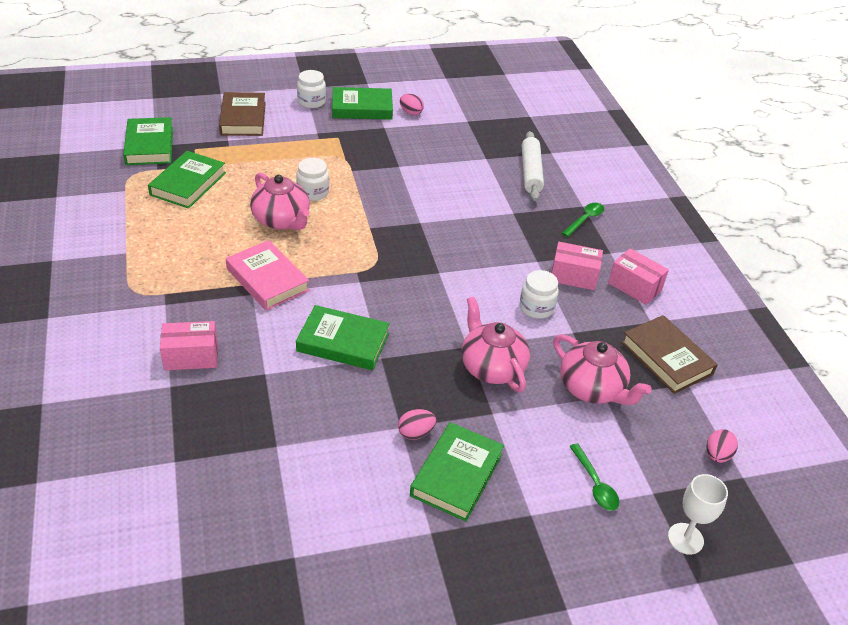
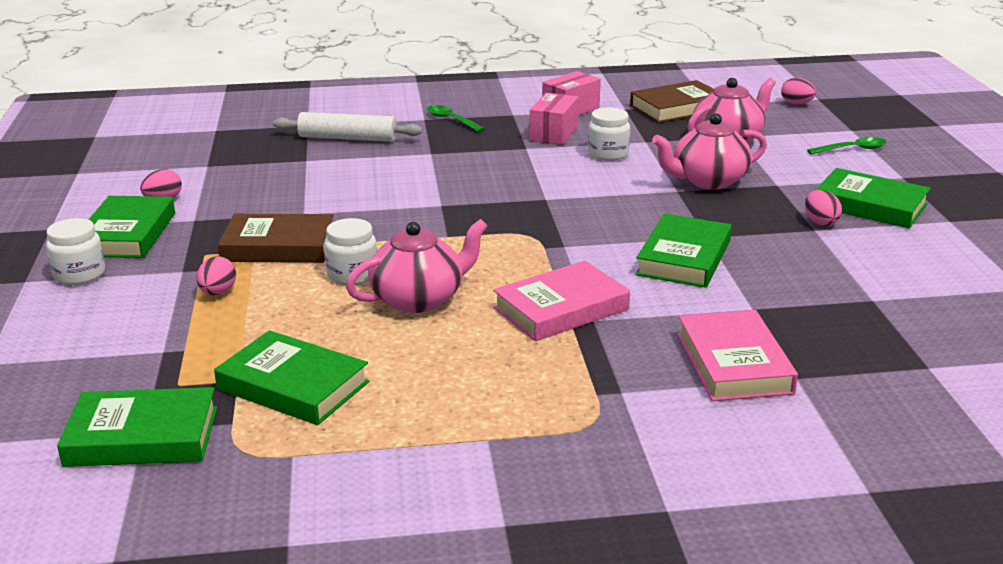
camera: 80 degrees left, 15 degrees down
pink box [160,321,218,370] -> pink book [677,310,798,401]
brown book [219,92,266,136] -> brown book moved to [218,214,334,263]
white goblet [668,474,728,555] -> none
none -> pink egg [197,256,236,295]

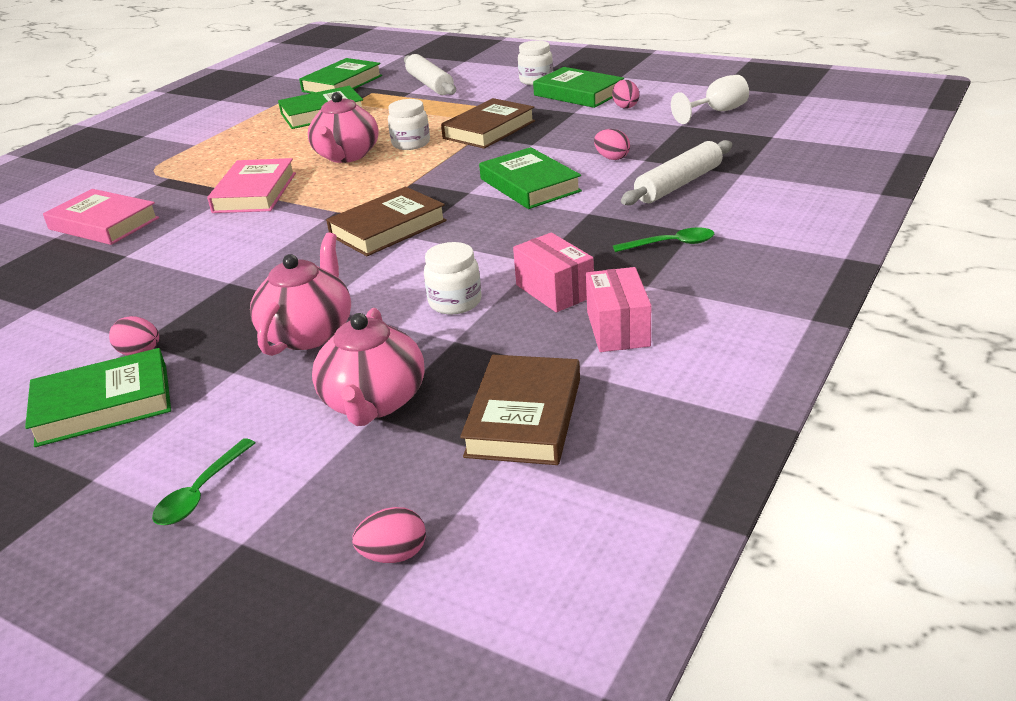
camera: 130 degrees right, 5 degrees up
pink egg [197,256,236,295] -> pink egg moved to [594,129,630,160]
green book [635,214,732,288] -> green book moved to [479,147,582,209]
none -> brown book [326,187,447,256]
none -> white rolling pin [404,54,456,95]
none -> white goblet [671,75,749,124]

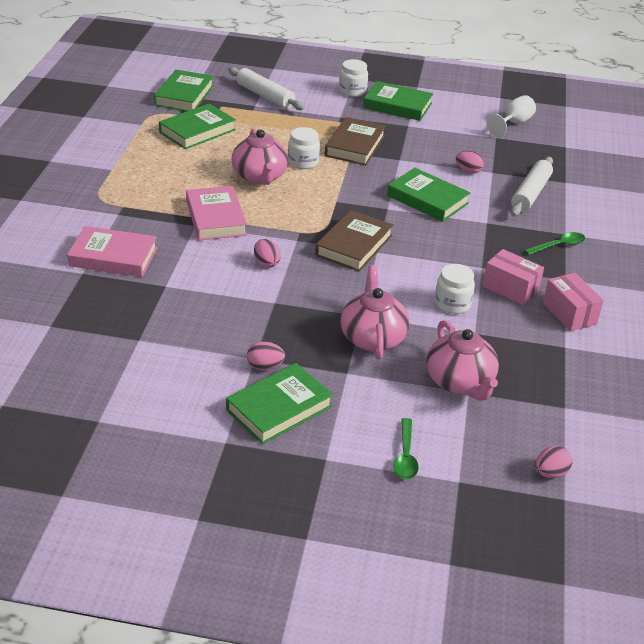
camera: 25 degrees left, 5 degrees up
brown book [460,355,580,465] -> none
pink egg [612,80,639,109] -> pink egg moved to [254,239,281,268]

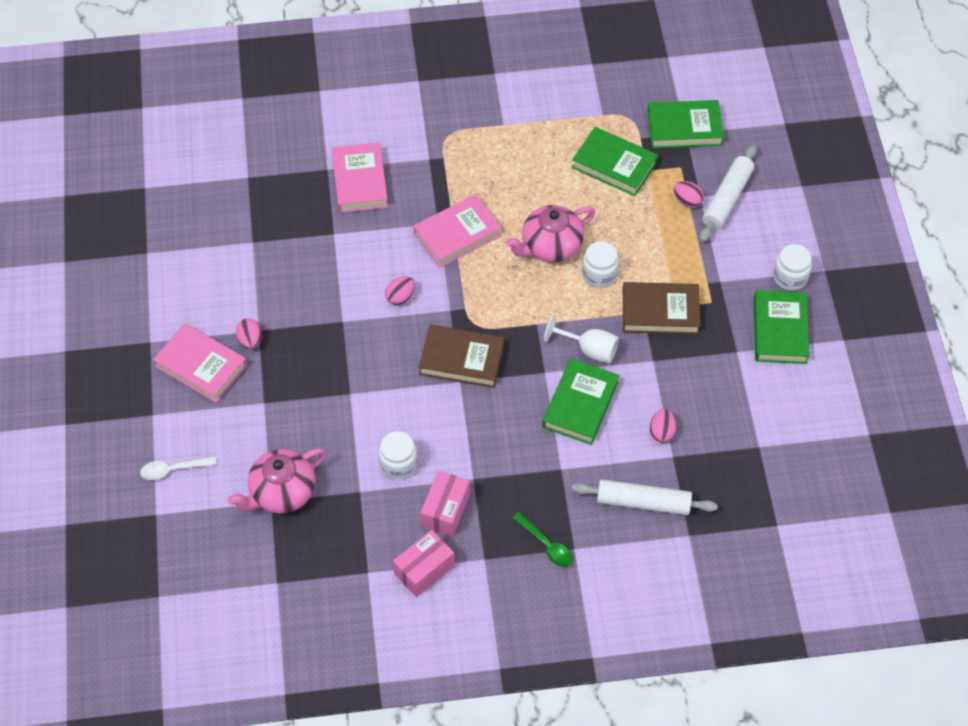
camera: 75 degrees right, 20 degrees up
green book [226,363,333,444] -> pink book [153,323,247,403]
pink teapot [341,265,410,359] -> none
green spoon [393,418,419,479] -> white spoon [140,456,217,480]
white goblet [486,95,536,137] -> white goblet moved to [544,314,619,364]
pink egg [535,446,573,478] -> pink egg moved to [674,181,704,208]

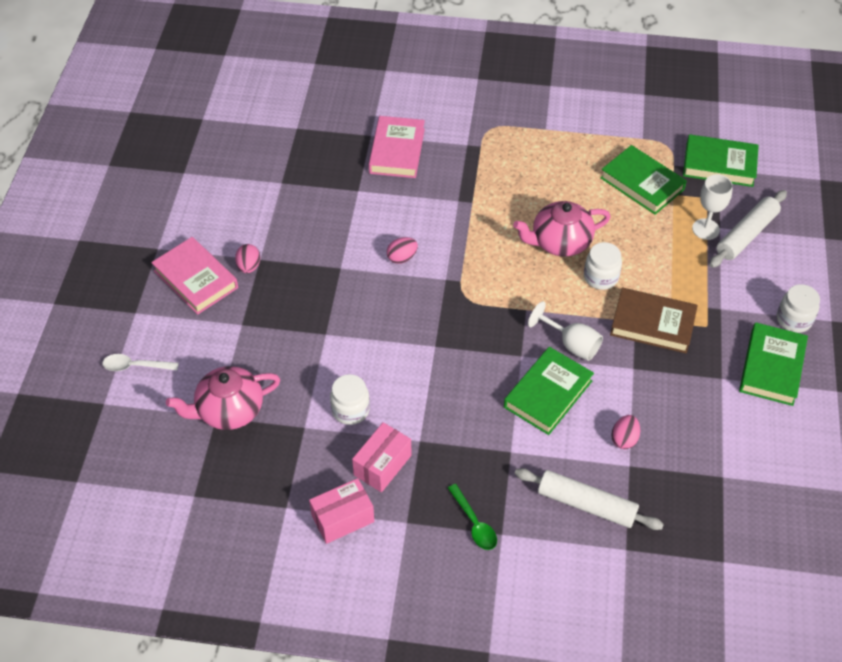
camera: 15 degrees right, 5 degrees down
pink book [413,194,502,268] -> none
brown book [419,325,504,388] -> none
pink egg [674,181,704,208] -> white goblet [692,175,733,240]

